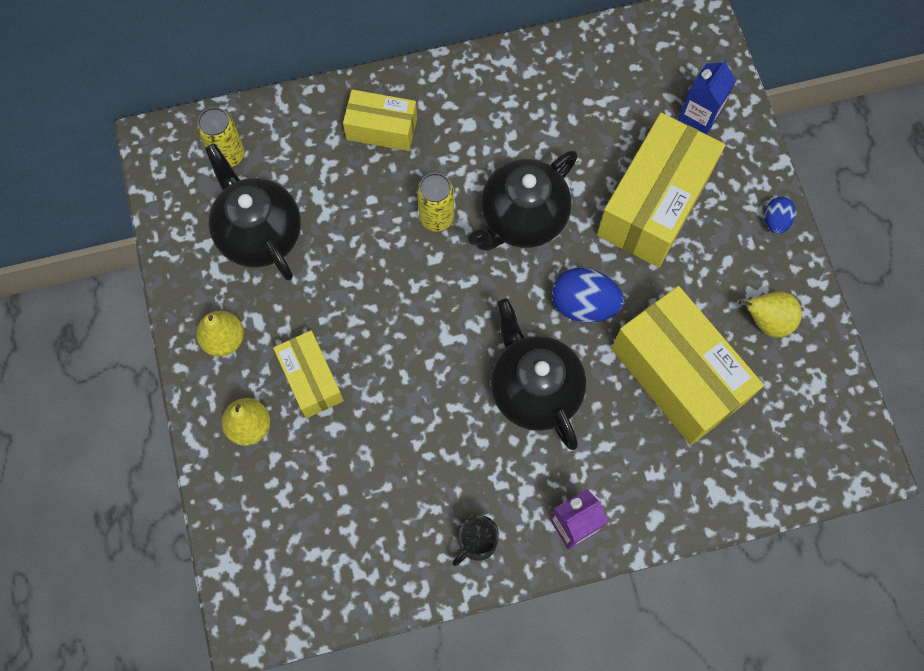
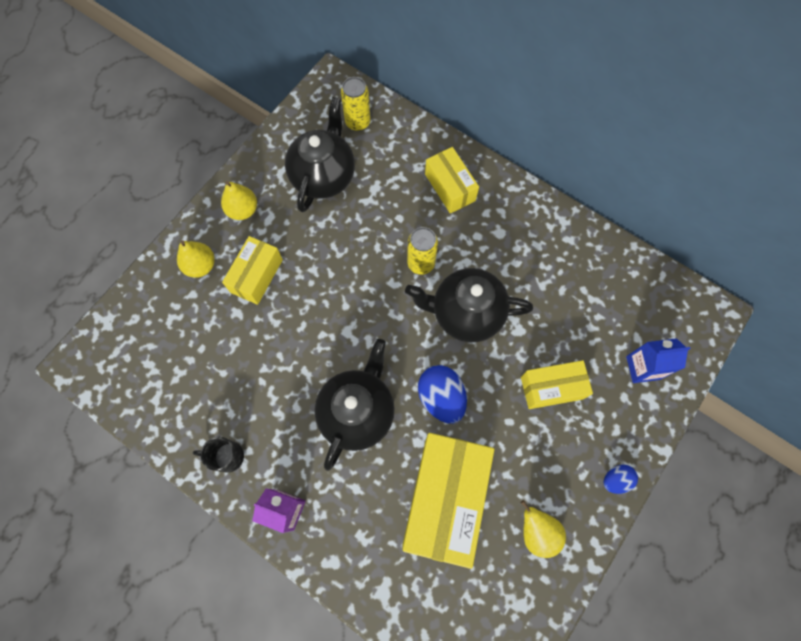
camera: 50 degrees right, 0 degrees up
yellow box [597,113,725,267] -> yellow box [521,360,593,409], size x0.56

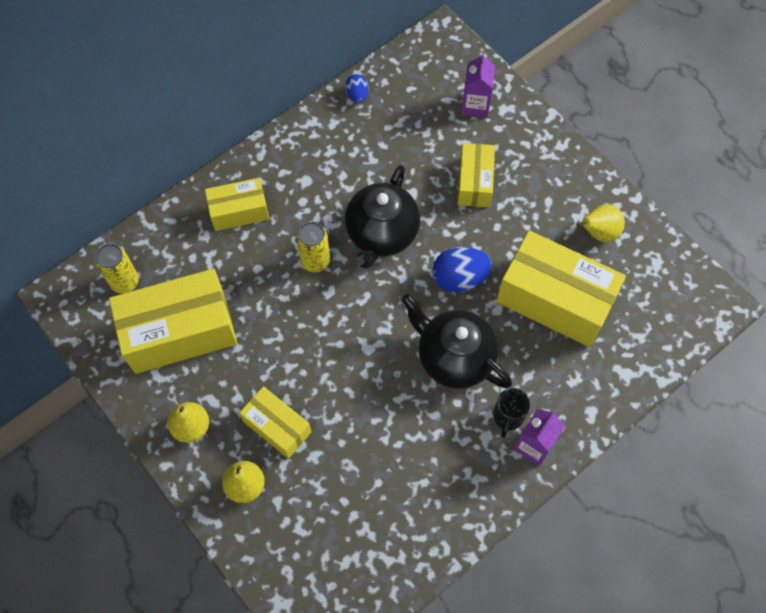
camera: 75 degrees left, 5 degrees down
black mug [193,437,244,473] -> black mug moved to [493,388,530,438]
black teapot [285,97,355,212] -> yellow box [109,269,237,374]
blue egg [604,465,638,494] -> blue egg moved to [345,74,369,103]
blue carton [626,338,691,383] -> purple carton [461,53,495,117]

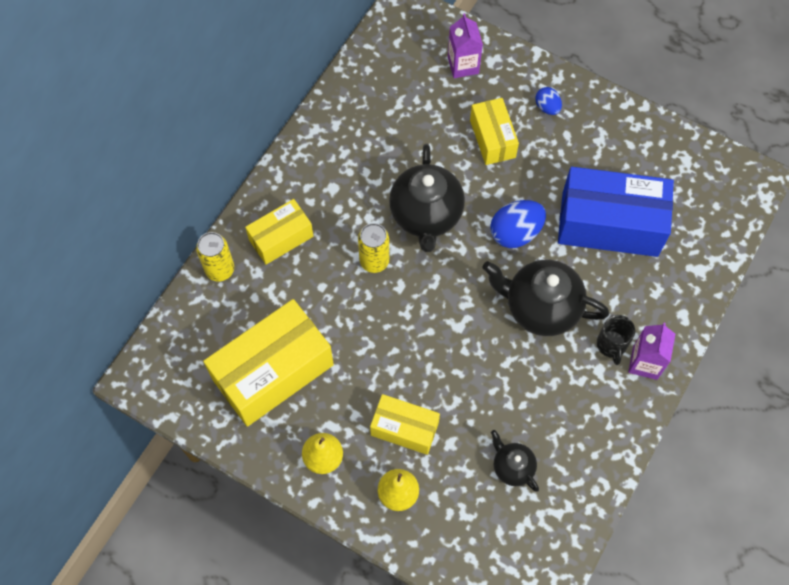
camera: 20 degrees left, 0 degrees up
yellow can [95,244,139,293] -> yellow can moved to [196,232,234,282]
blue egg [345,74,369,103] -> blue egg moved to [535,87,562,115]
yellow box [496,230,626,347] -> blue box [558,167,674,257]
yellow pear [576,204,625,242] -> none
none -> black teapot [491,430,539,492]

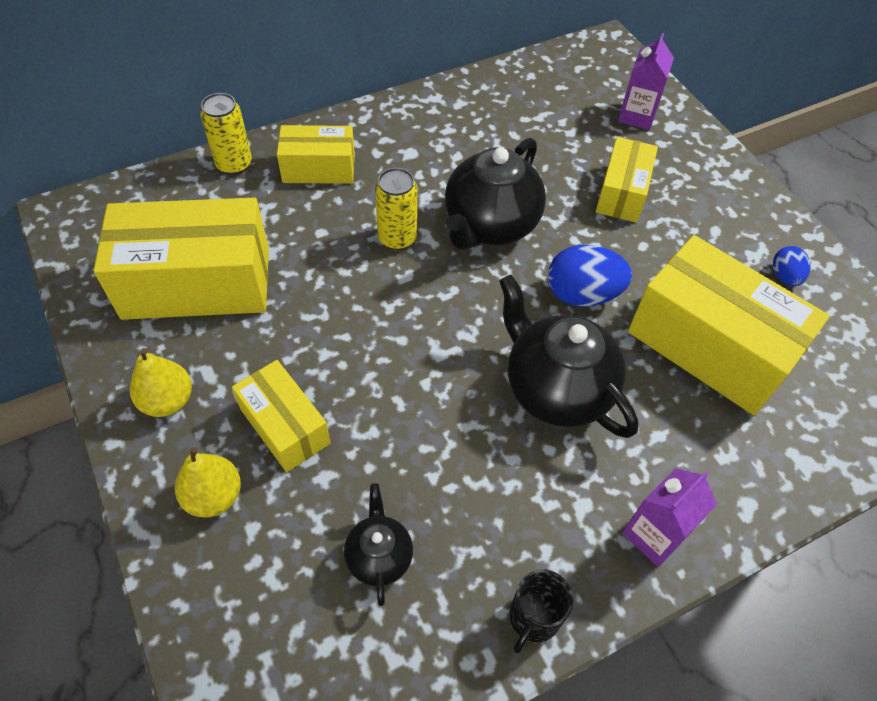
camera: 30 degrees right, 10 degrees down
blue egg [535,87,562,115] -> blue egg moved to [773,246,811,286]
blue box [558,167,674,257] -> yellow box [628,235,830,415]
black mug [597,315,635,365] -> black mug moved to [509,570,573,653]

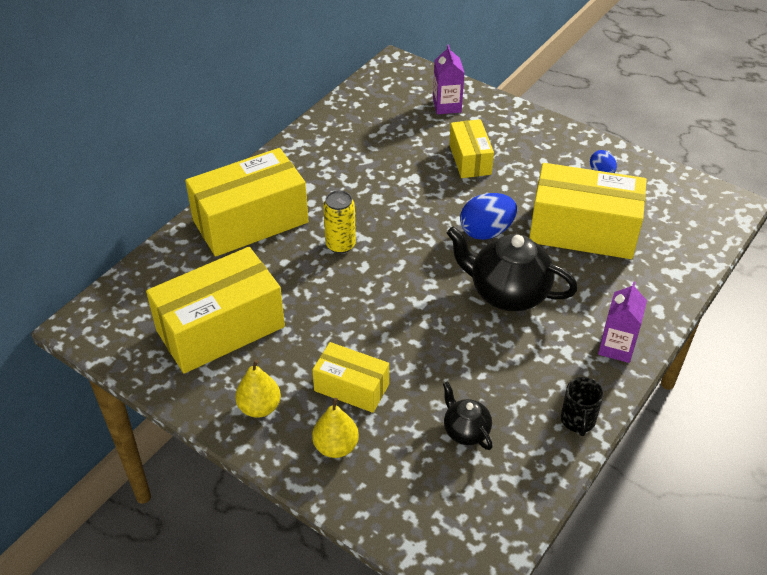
camera: 25 degrees left, 10 degrees down
yellow can [200,93,252,175] -> none
yellow box [277,125,355,184] -> yellow box [185,148,309,257], size x1.79
black teapot [445,138,546,250] -> none

